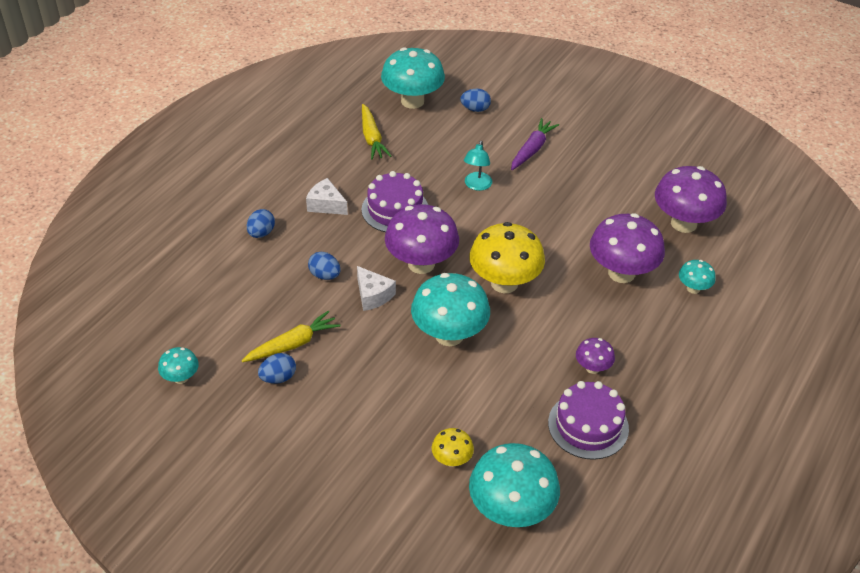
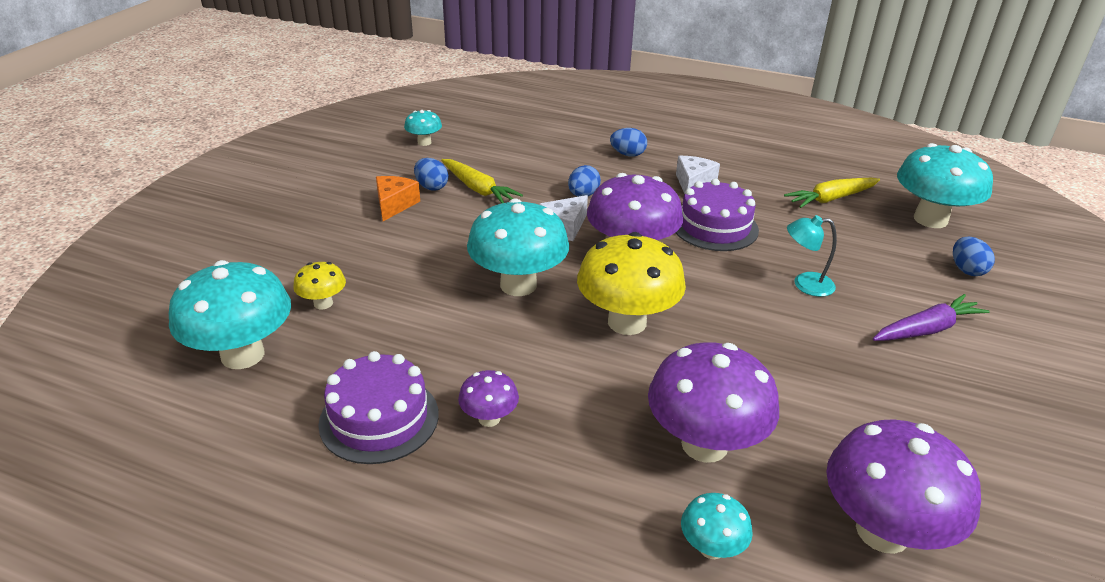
camera: 80 degrees right, 10 degrees down
purple carrot [511,118,559,170] -> purple carrot turned 45 degrees counterclockwise [873,294,990,341]
none -> orange cheese [376,176,420,221]

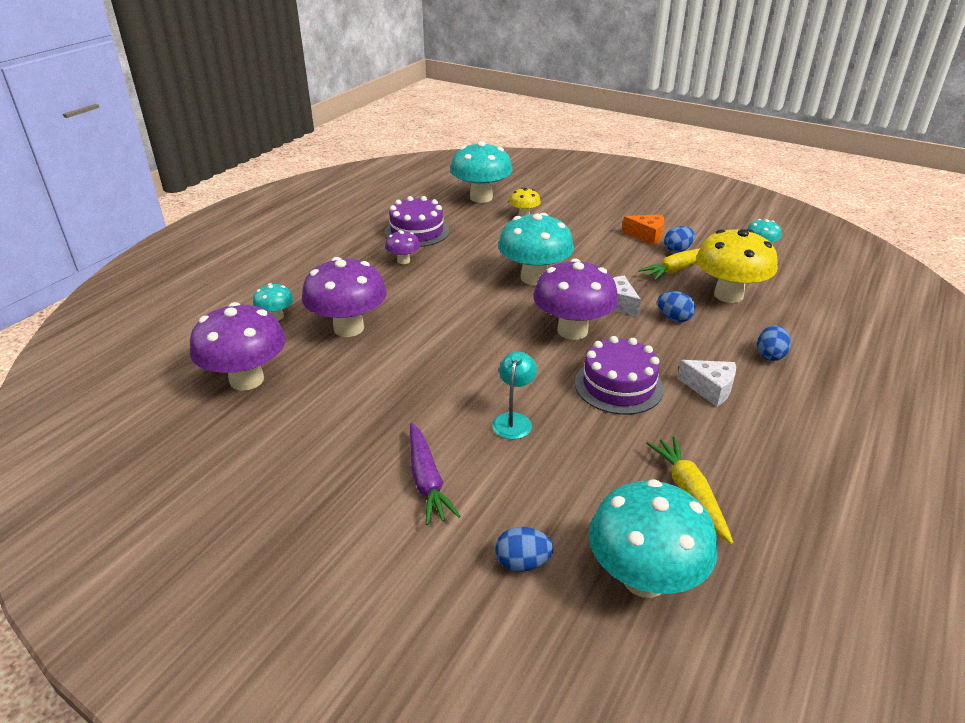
camera: 100 degrees right, 0 degrees up
yellow mushroom [577,232,686,335] -> yellow mushroom moved to [696,229,778,303]

